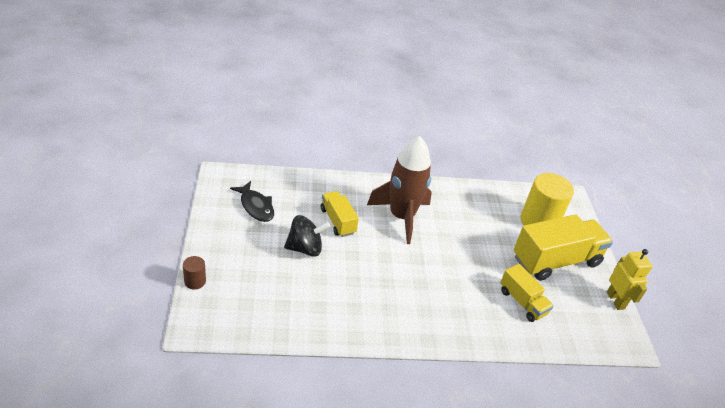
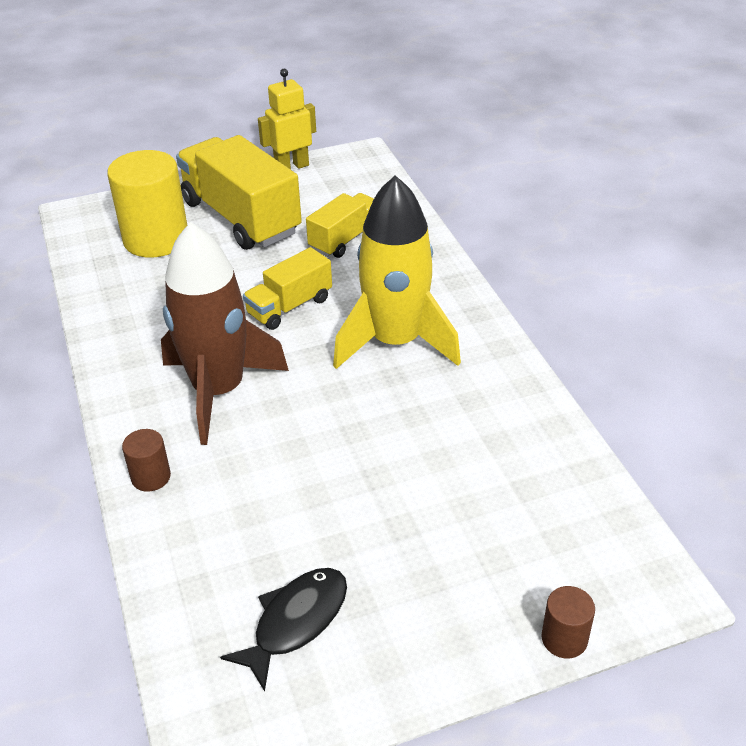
camera: 100 degrees left, 0 degrees up
black spinning top [284,215,330,257] -> none
yellow truck [321,191,359,237] -> yellow truck moved to [243,247,332,330]
none -> brown cylinder [122,429,171,492]
none -> yellow rocket [333,175,461,369]

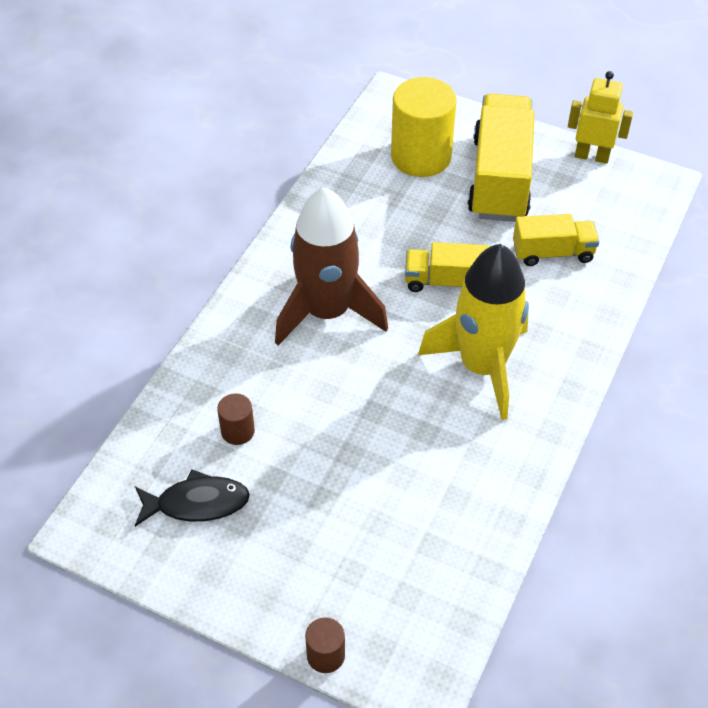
camera: 45 degrees right, 10 degrees up
brown cylinder [122,429,171,492] -> brown cylinder moved to [217,393,255,445]

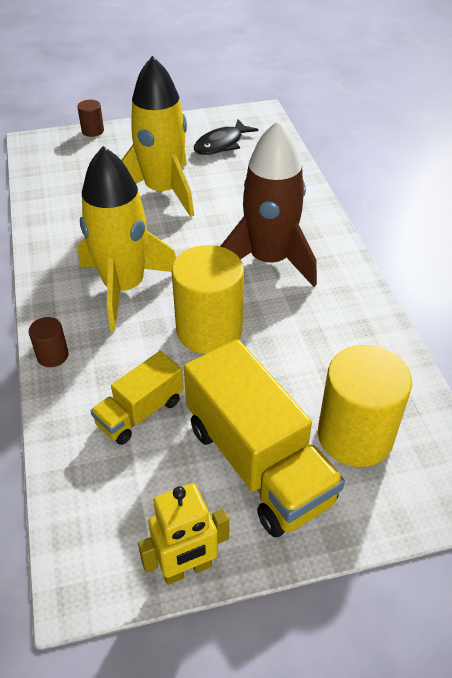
camera: 140 degrees right, 5 degrees down
brown cylinder [217,393,255,445] -> brown cylinder moved to [29,317,69,367]
yellow truck [405,242,489,292] -> yellow cylinder [172,245,244,354]
none -> yellow rocket [122,56,194,217]

